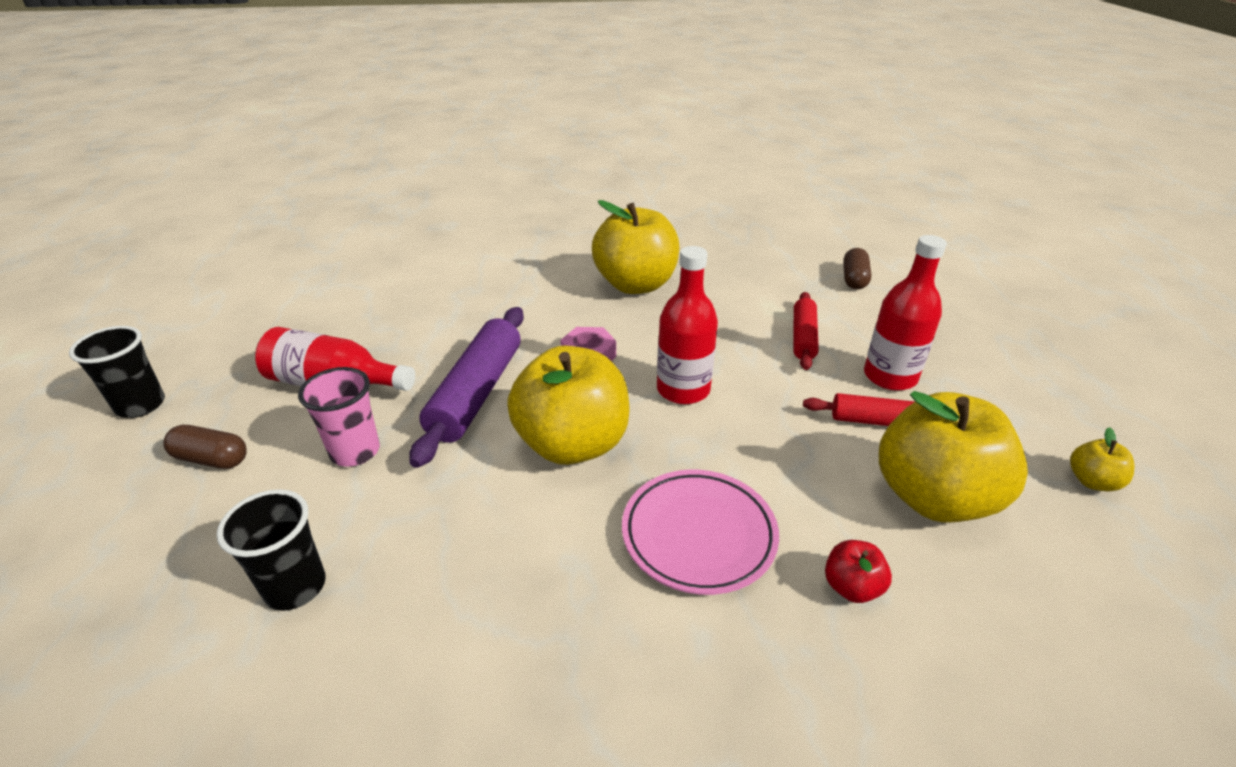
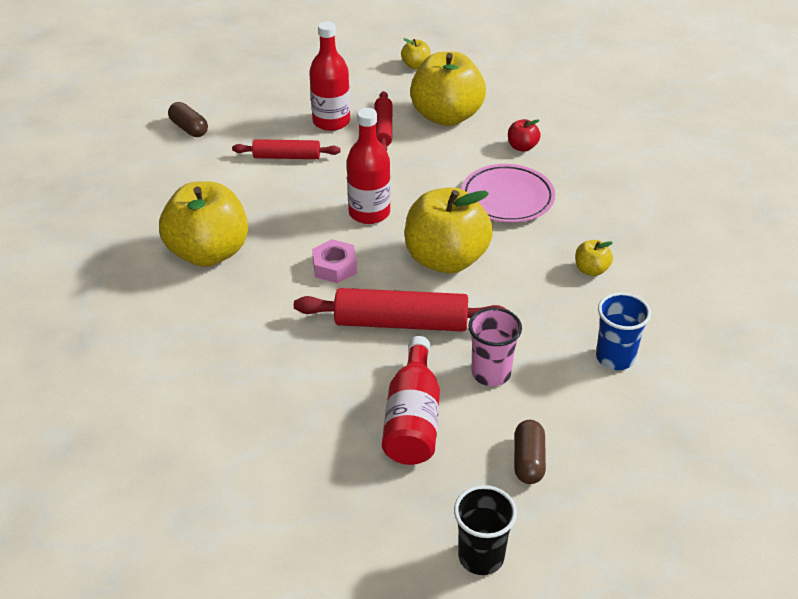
camera: 100 degrees left, 5 degrees up
black cup [216,489,326,611] -> blue cup [596,292,651,370]
purple rolling pin [409,307,524,468] -> red rolling pin [294,288,510,332]
brown capsule [843,248,871,289] -> brown capsule turned 45 degrees clockwise [168,102,208,137]
none -> yellow apple [575,240,613,276]

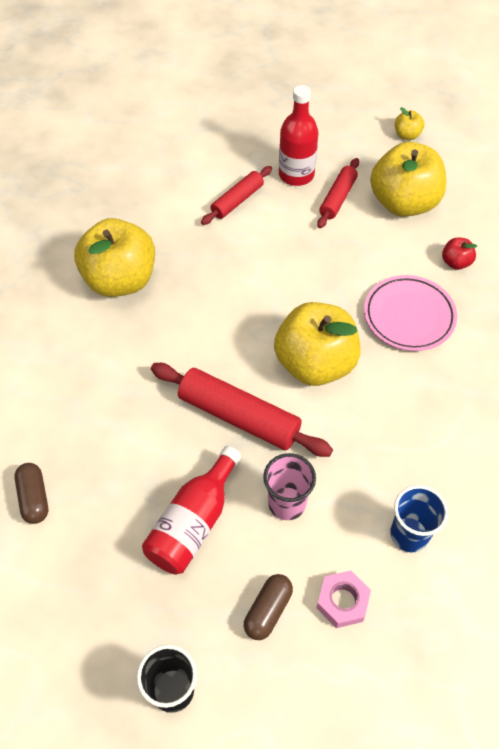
camera: 25 degrees right, 15 degrees up
brown capsule [168,102,208,137] -> brown capsule moved to [14,463,48,524]
red rolling pin [232,139,341,159] -> red rolling pin turned 75 degrees counterclockwise [201,166,272,225]
pink nut [312,239,357,283] -> pink nut moved to [317,570,371,628]
red bottle [347,108,391,224] -> none
yellow apple [575,240,613,276] -> none

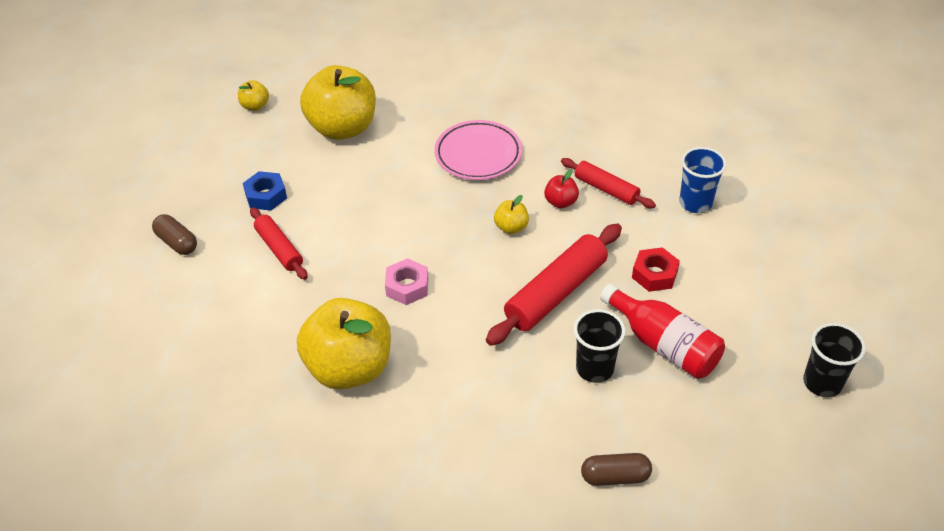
camera: 75 degrees left, 10 degrees down
brown capsule [244,574,293,640] -> brown capsule moved to [152,214,197,255]
pink cup [263,453,316,520] -> red nut [632,247,680,292]
yellow apple [274,302,361,386] -> yellow apple [494,195,529,234], size x0.43
red bottle [279,85,318,186] -> blue nut [243,171,287,210]
red rolling pin [317,158,359,228] -> red rolling pin moved to [561,158,656,208]
pink nut [317,570,371,628] -> pink nut moved to [385,258,428,305]
red apple [442,237,477,270] -> red apple moved to [544,170,579,208]
none -> black cup [574,309,626,383]

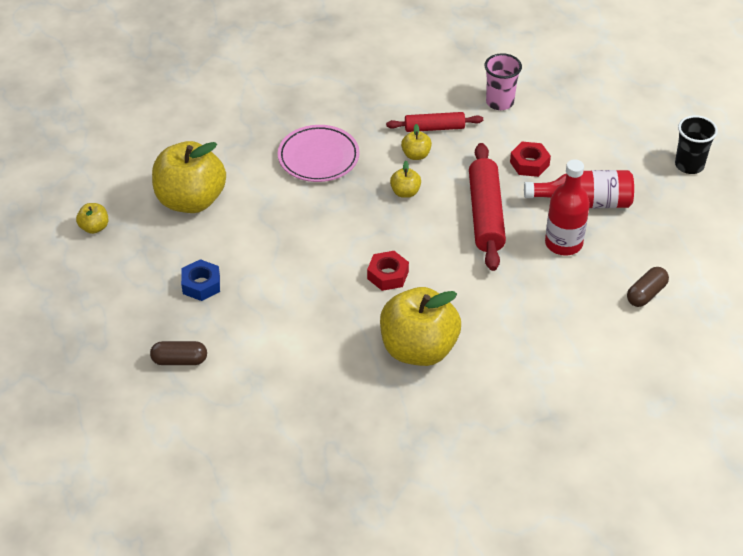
camera: 45 degrees left, 0 degrees up
red rolling pin [250,207,308,280] -> none
pink nut [385,258,428,305] -> red nut [367,251,409,291]
red apple [544,170,579,208] -> yellow apple [401,124,432,160]
black cup [574,309,626,383] -> red bottle [545,159,590,256]
blue cup [679,147,727,213] -> pink cup [485,53,522,110]

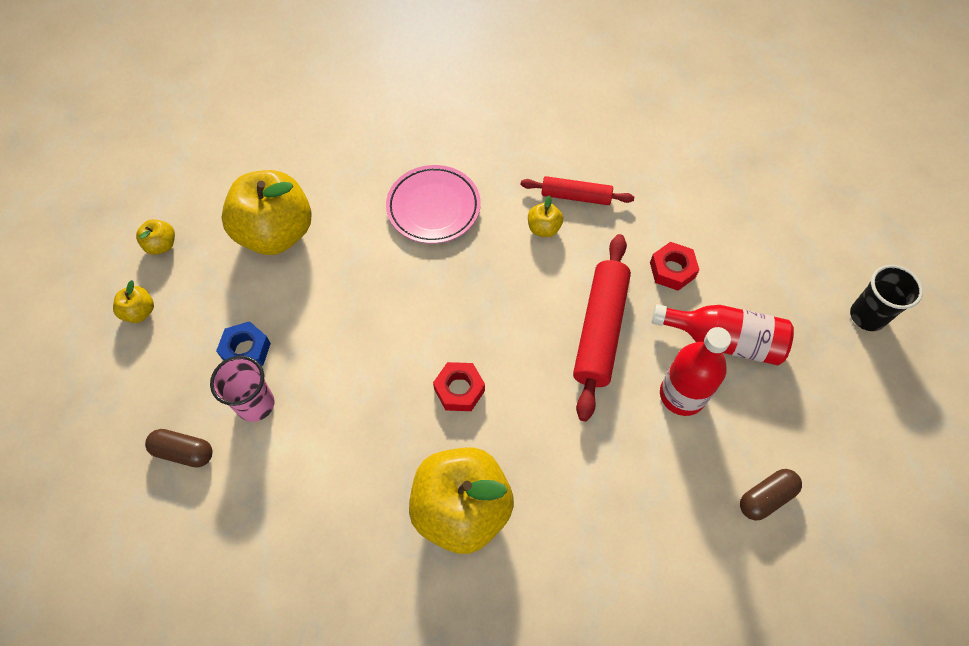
camera: 15 degrees right, 15 degrees up
yellow apple [390,161,421,198] -> yellow apple moved to [113,280,154,323]
pink cup [485,53,522,110] -> pink cup moved to [210,356,274,422]

